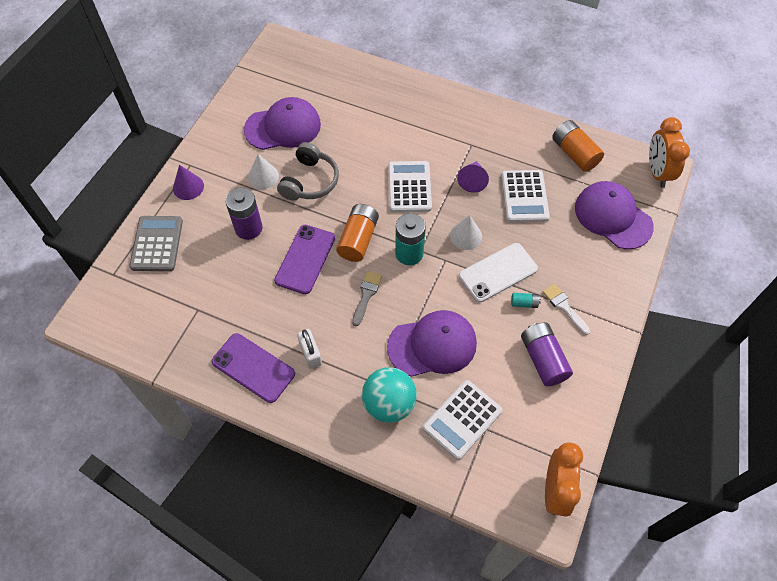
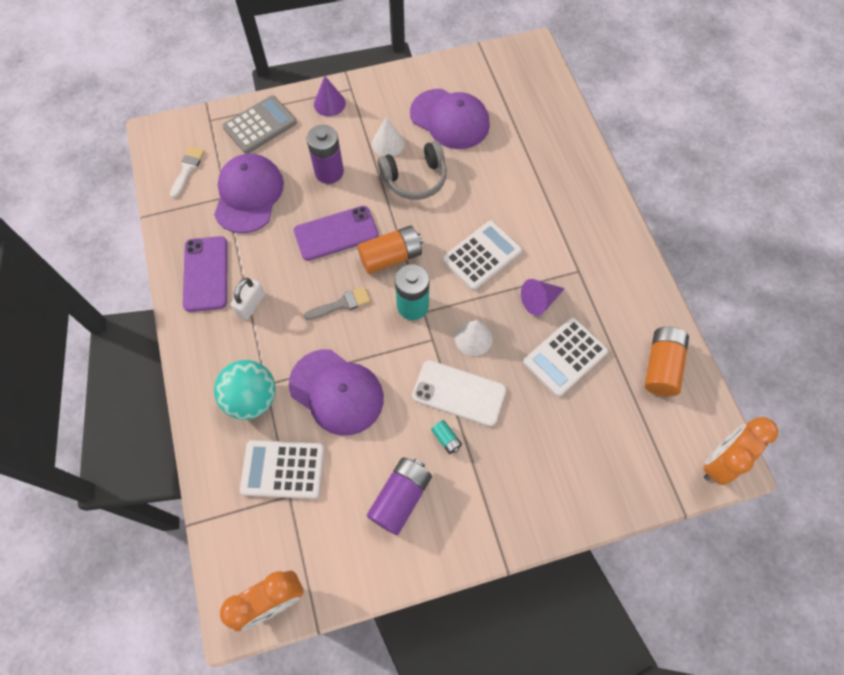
camera: 50 degrees right, 5 degrees up
white brush [543,284,590,335] -> white brush moved to [170,146,205,198]
purple cap [575,181,654,249] -> purple cap moved to [214,154,284,233]

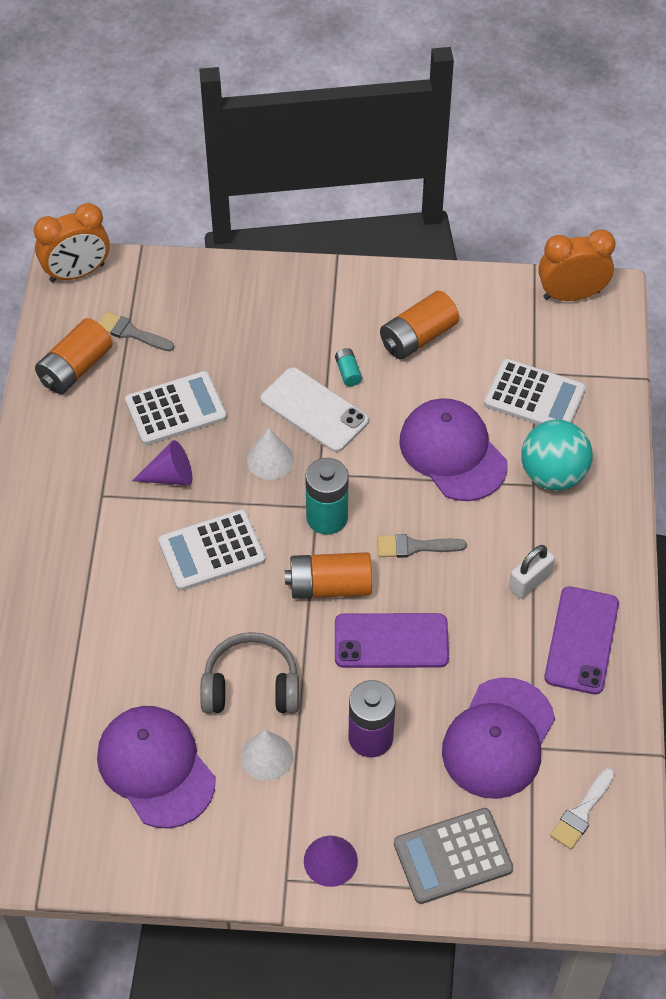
camera: 160 degrees left, 10 degrees down
purple battery [367,457,432,535] -> orange battery [380,291,459,359]
none -> grey brush [99,312,174,351]

